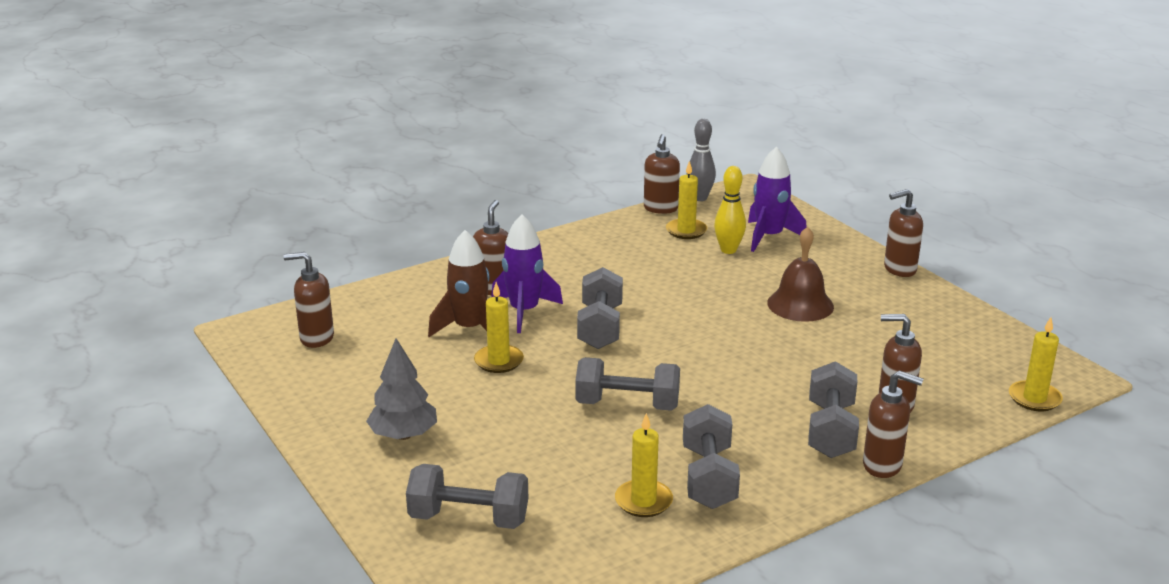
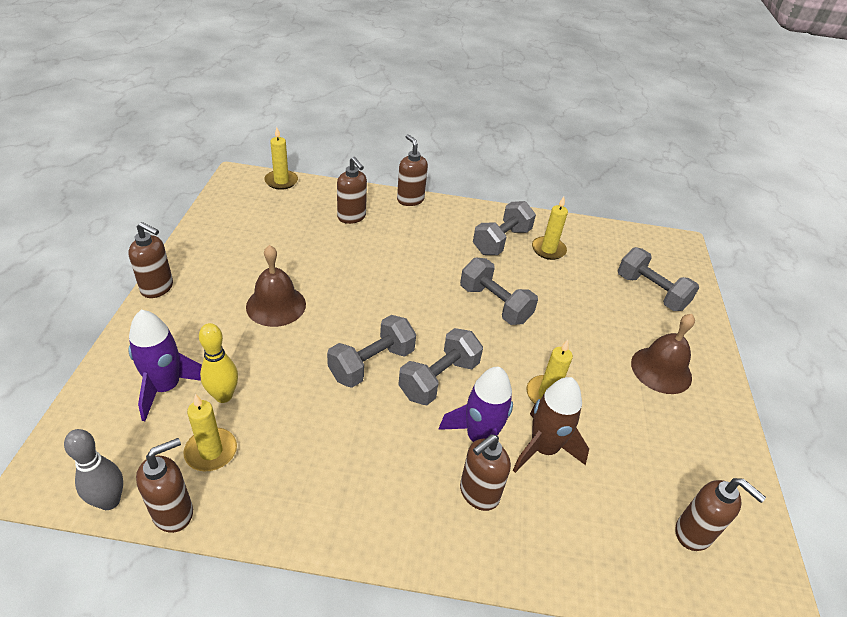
camera: 145 degrees left, 15 degrees up
grey tree [366,338,437,440] -> brown bell [631,314,695,394]
grey dumbbell [808,361,859,458] -> grey dumbbell moved to [327,315,416,388]

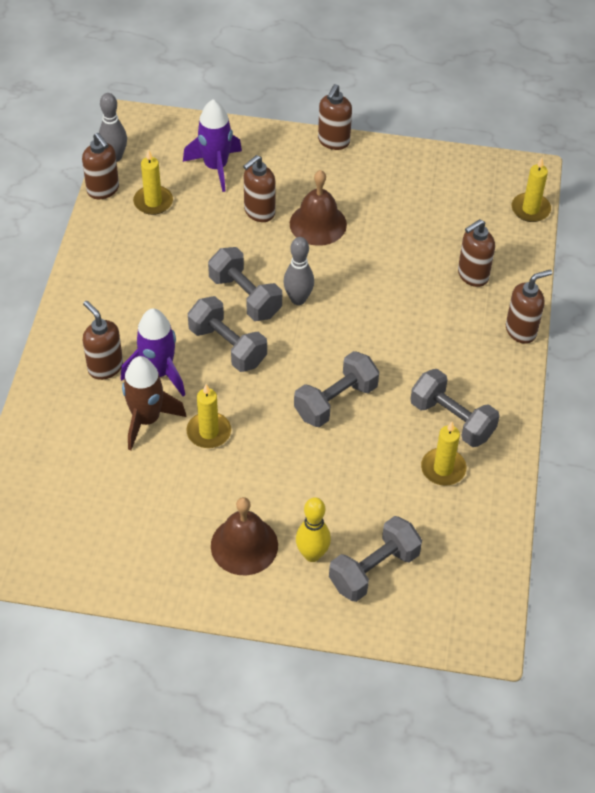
camera: 95 degrees right, 10 degrees up
yellow bowling pin [199,323,238,403] -> yellow bowling pin moved to [296,497,331,562]
brown soap dispenser [676,478,766,551] -> brown soap dispenser moved to [243,155,276,222]
none -> grey bowling pin [283,237,314,305]

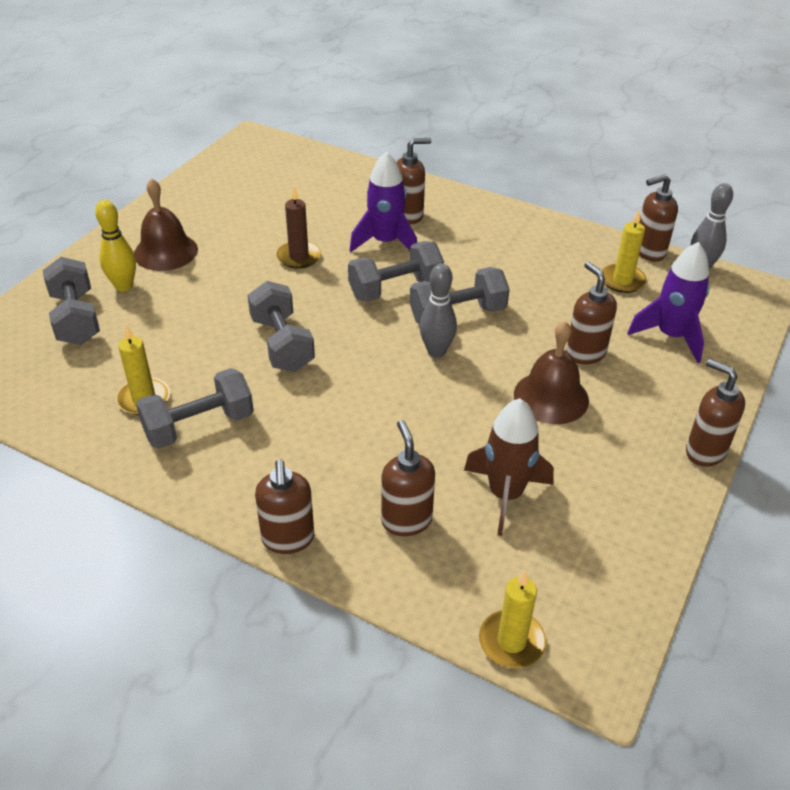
camera: 110 degrees right, 10 degrees down
brown rocket [122,356,186,450] -> brown rocket moved to [464,398,554,536]
yellow candle [186,384,231,448] -> brown candle [276,187,321,269]

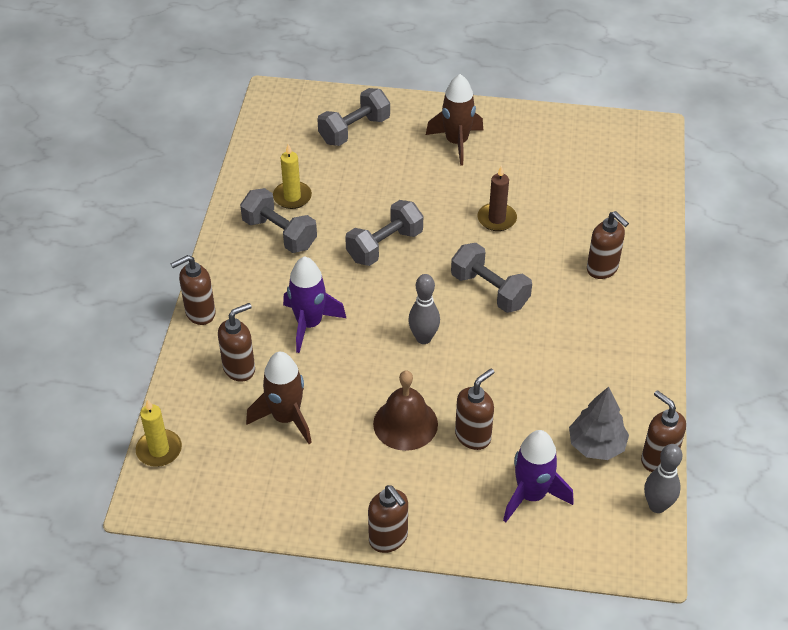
camera: 70 degrees right, 5 degrees up
yellow bowling pin [95,200,136,292] -> none
brown bell [134,178,198,271] -> brown rocket [426,74,483,166]
purple rocket [349,151,417,252] -> purple rocket moved to [283,256,346,353]
grey dumbbell [410,267,510,324] -> none
yellow candle [602,210,647,293] -> grey tree [569,387,629,460]
brown soap dispenser [686,359,745,467] -> brown soap dispenser turned 120 degrees clockwise [368,485,408,553]

